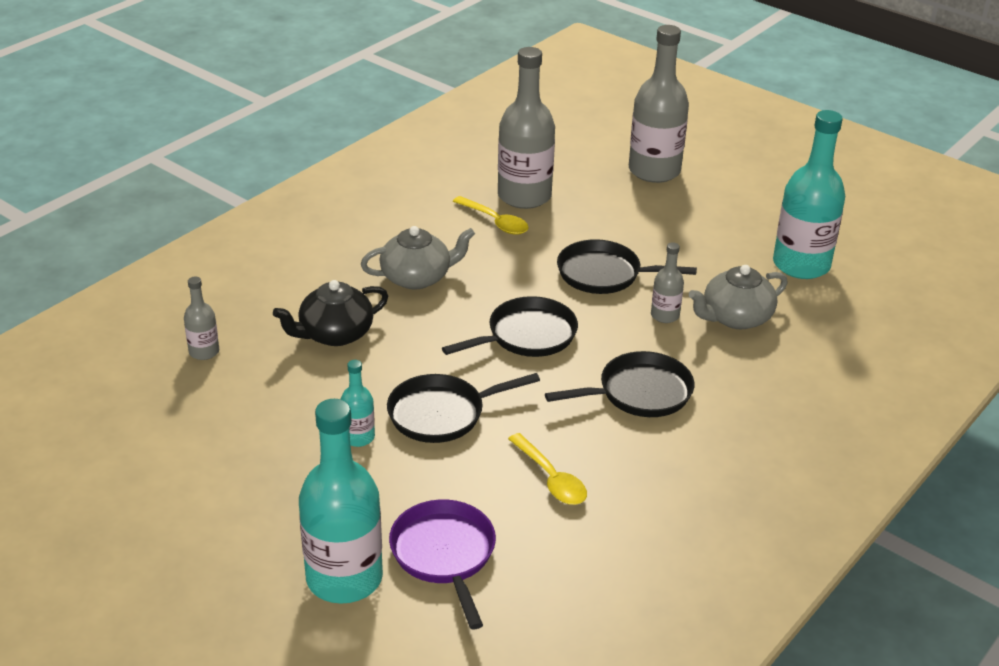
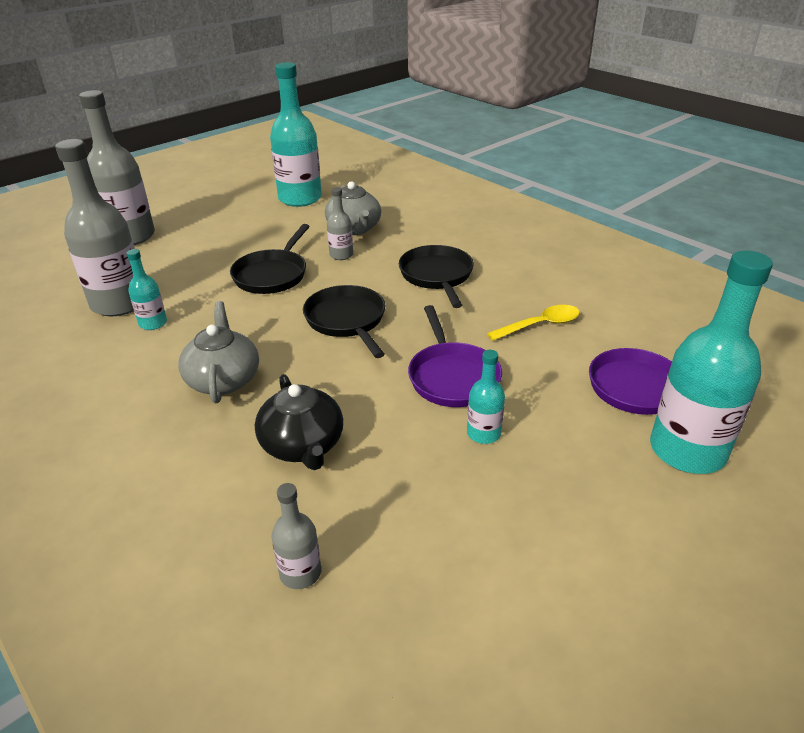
camera: 80 degrees left, 0 degrees up
black pan [387,373,540,443] -> purple pan [408,305,502,407]
yellow spoon [453,196,529,235] -> turquoise bottle [127,249,167,330]

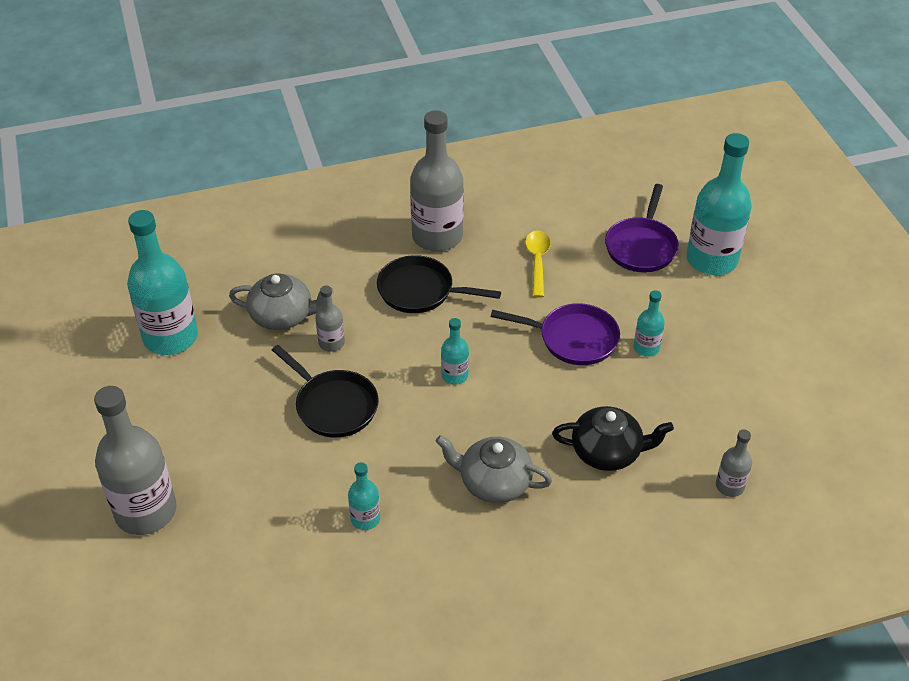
camera: 65 degrees left, 10 degrees up
grey bottle [55,139,135,316] -> grey bottle moved to [410,110,464,251]
black pan [303,285,385,358] -> turquoise bottle [441,318,469,384]

